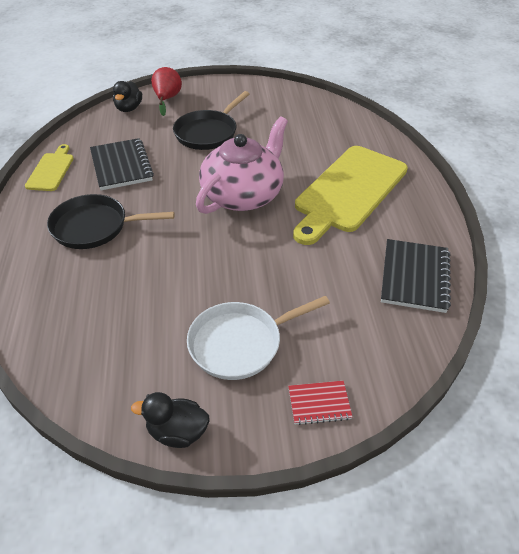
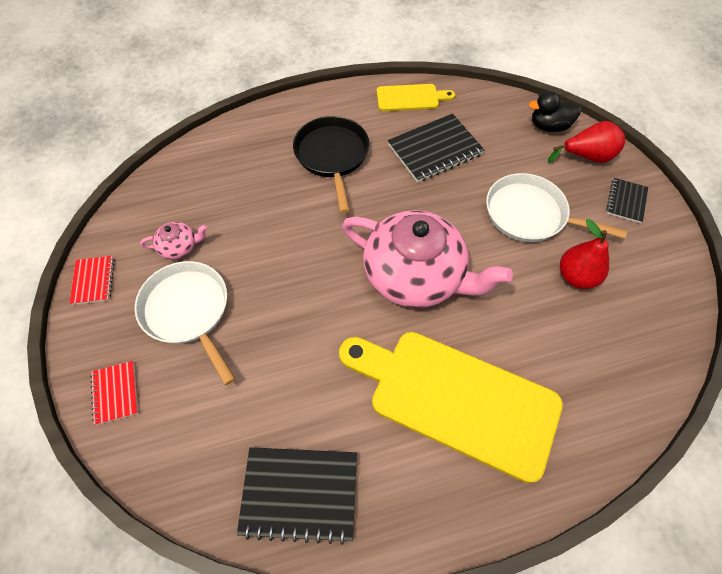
camera: 80 degrees right, 15 degrees up
black duck [131,392,210,448] -> red notebook [69,256,115,305]
black pan [173,91,249,150] -> white pan [486,173,627,242]
none -> pink teapot [140,222,208,259]
none -> red pear [560,219,609,289]
none -> black notebook [606,178,648,223]

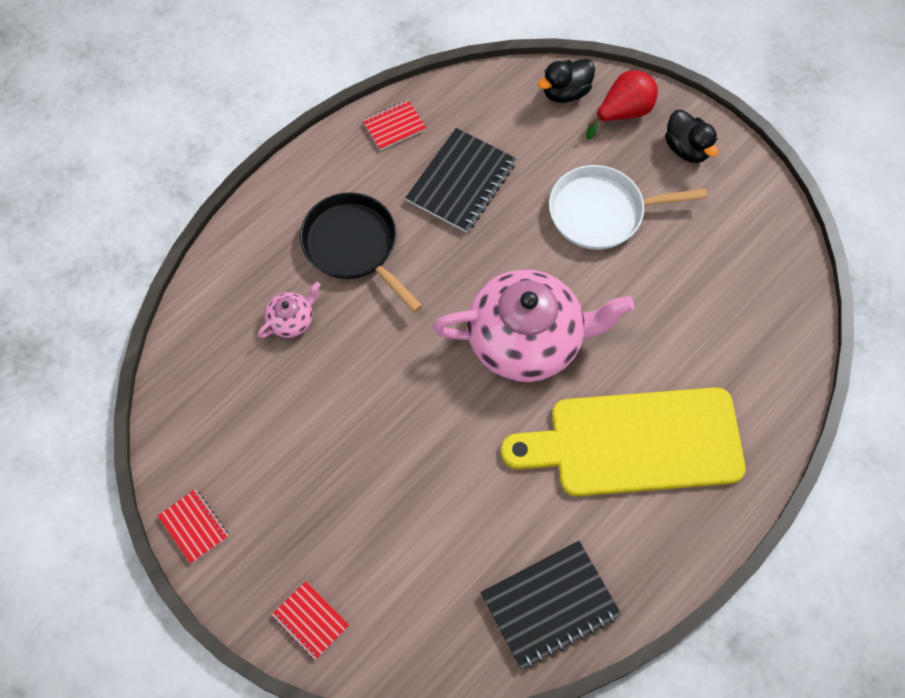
camera: 30 degrees left, 5 degrees up
white pan [135,261,235,385] -> none
pink teapot [140,222,208,259] -> pink teapot moved to [258,282,321,338]
yellow cutting board [377,84,455,111] -> red notebook [362,100,426,151]
red pear [560,219,609,289] -> none
black notebook [606,178,648,223] -> black duck [665,110,718,163]

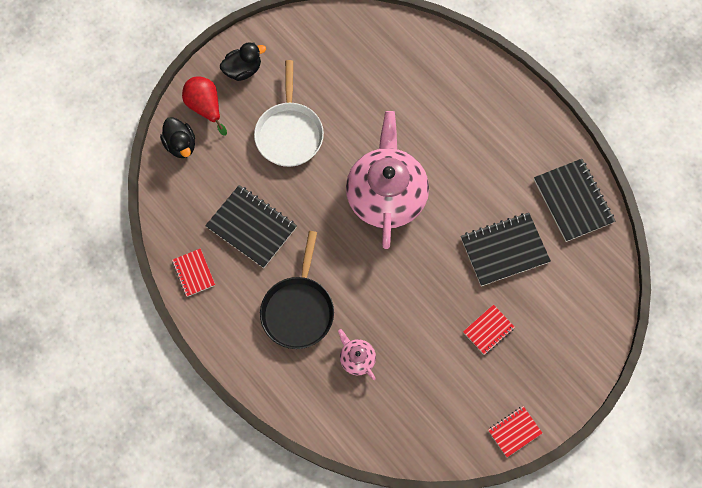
camera: 85 degrees left, 5 degrees up
red notebook [272,581,349,660] -> red notebook moved to [463,305,515,355]
black pan [300,193,423,313] -> black pan turned 45 degrees counterclockwise [260,231,334,349]
yellow cutting board [501,387,746,496] -> none
none -> black notebook [461,213,551,286]

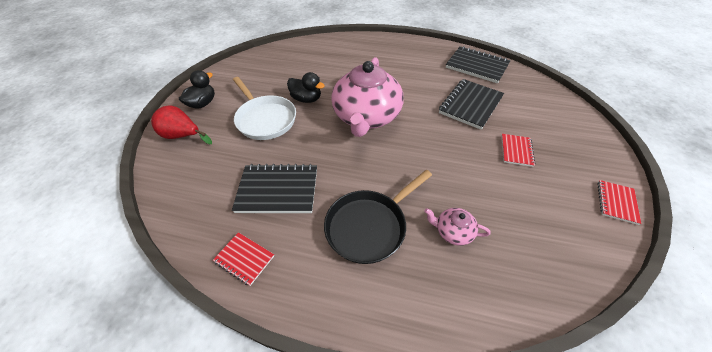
camera: 35 degrees left, 20 degrees down
black duck [160,117,195,158] -> black duck moved to [287,72,325,103]
black pan [260,231,334,349] -> black pan turned 75 degrees clockwise [324,170,432,264]
pink teapot [346,111,429,249] -> pink teapot turned 135 degrees counterclockwise [331,57,404,137]

